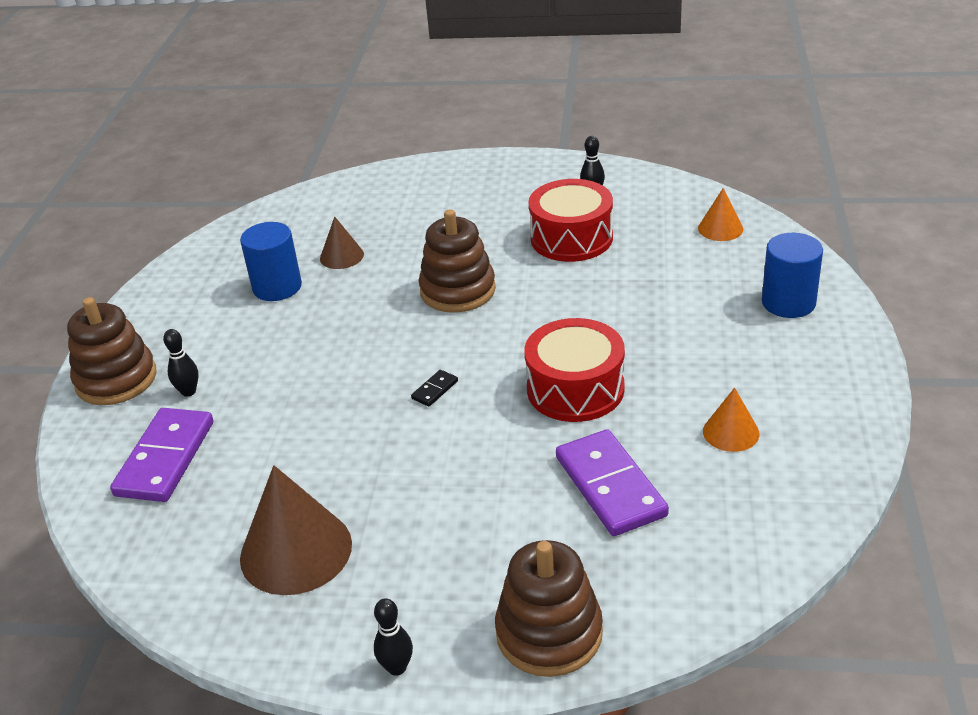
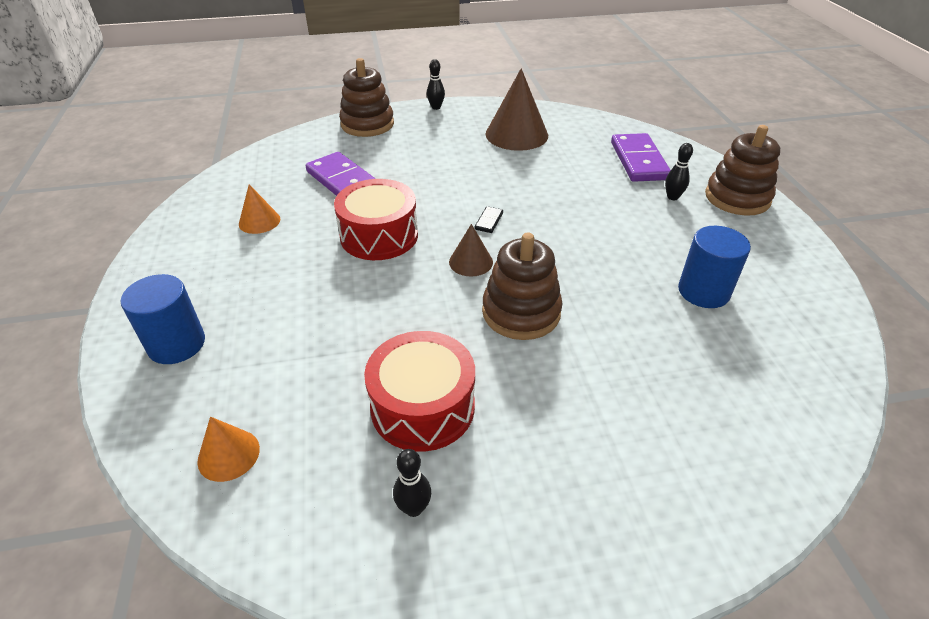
camera: 160 degrees right, 5 degrees up
brown cone [320,217,364,269] -> brown cone moved to [449,224,493,277]

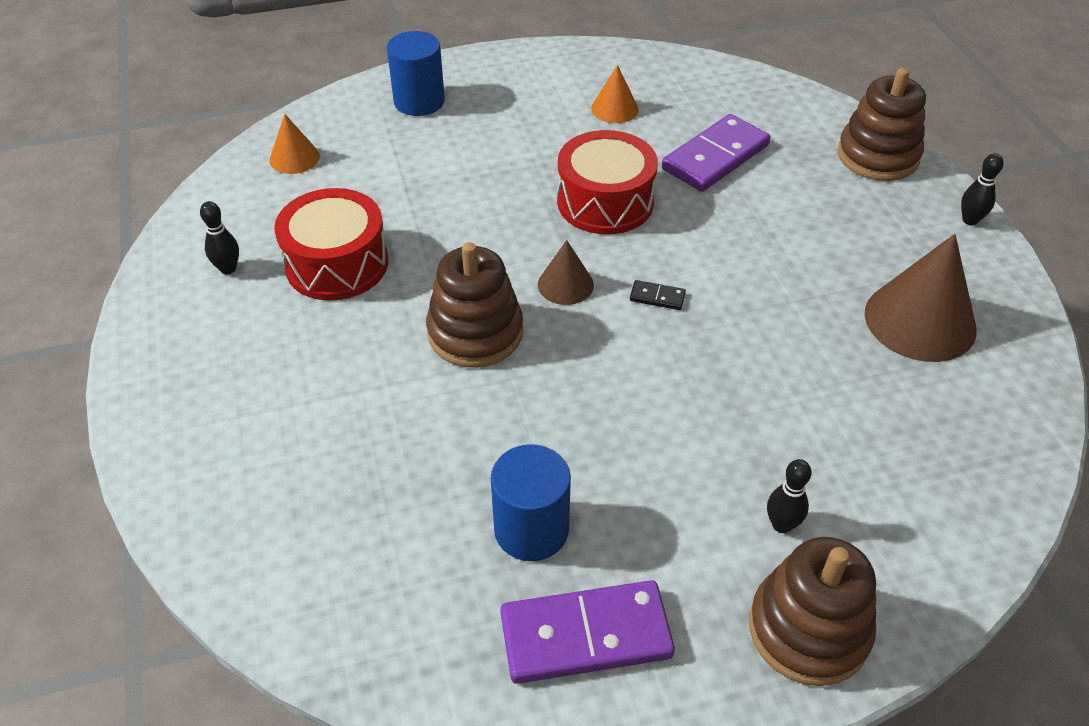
camera: 85 degrees right, 5 degrees up
purple domino [611,133,671,182] -> purple domino moved to [500,580,675,684]

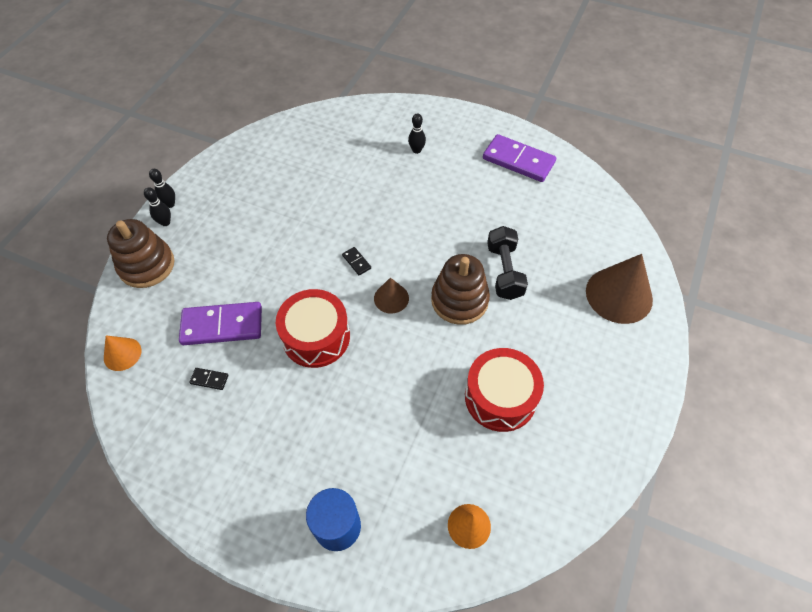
camera: 140 degrees left, 10 degrees up
black bowling pin [200,201,239,274] -> black bowling pin moved to [144,187,171,226]
blue cylinder [491,444,571,561] -> none
orange cone [591,65,639,123] -> orange cone moved to [104,336,141,371]
brown stacking toy [749,537,876,686] -> none
brown cone [865,234,977,362] -> brown cone moved to [586,254,653,324]
none -> black domino [189,368,228,390]
none -> black dumbbell [487,226,528,300]

